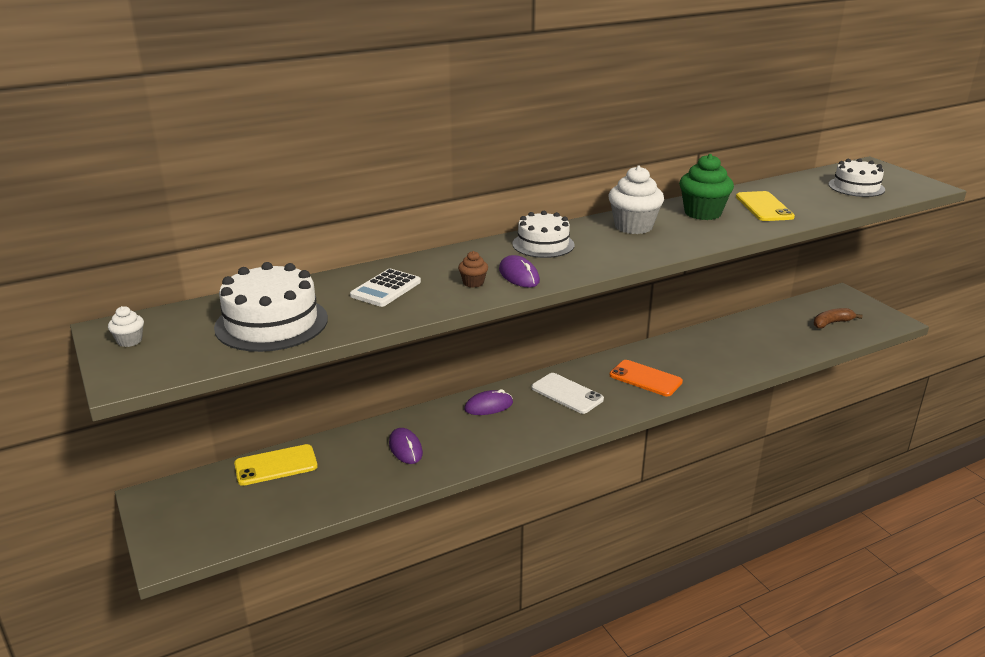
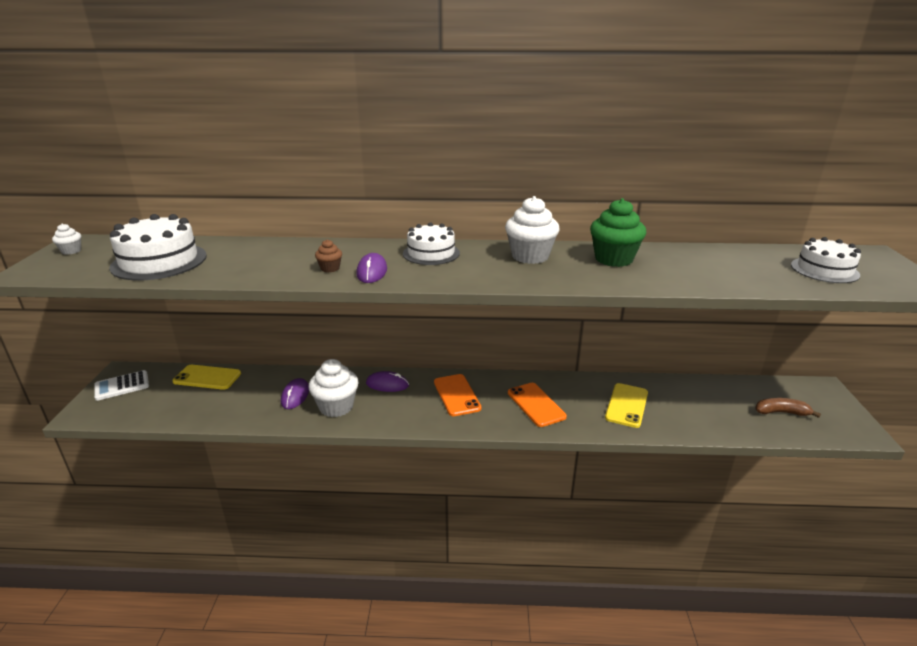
camera: 30 degrees right, 0 degrees up
white calculator [350,269,421,307] -> white calculator moved to [94,370,149,401]
white phone [531,373,604,414] -> orange phone [434,374,481,416]
yellow phone [736,191,795,221] -> yellow phone moved to [605,383,648,428]
none -> white cupcake [309,359,359,417]

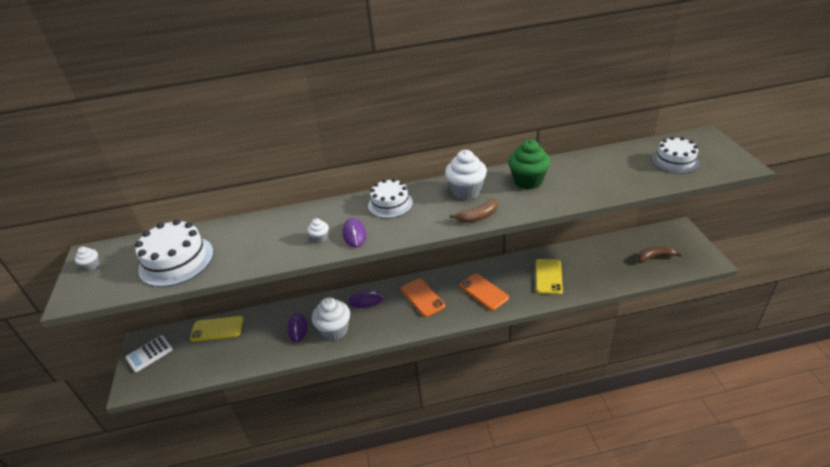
camera: 10 degrees left, 10 degrees up
brown cupcake [315,239,342,272] -> white cupcake [307,218,329,243]
none -> brown banana [450,199,498,223]

